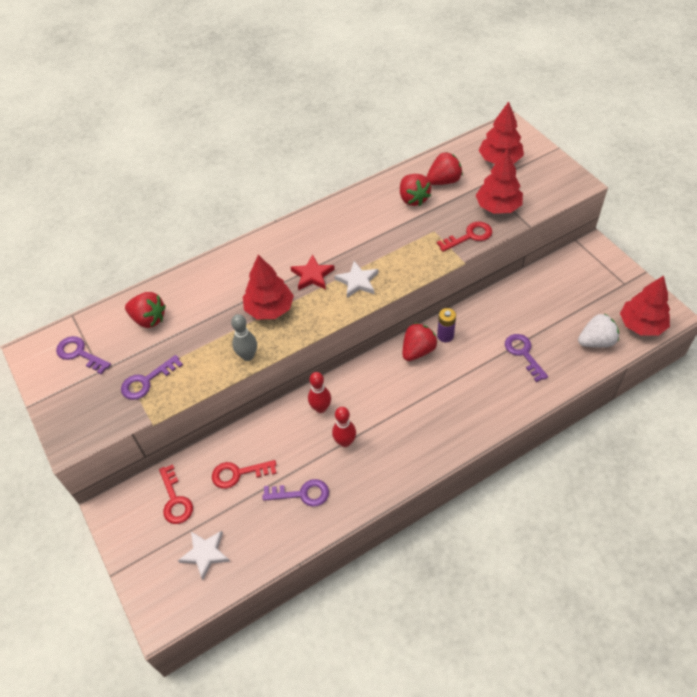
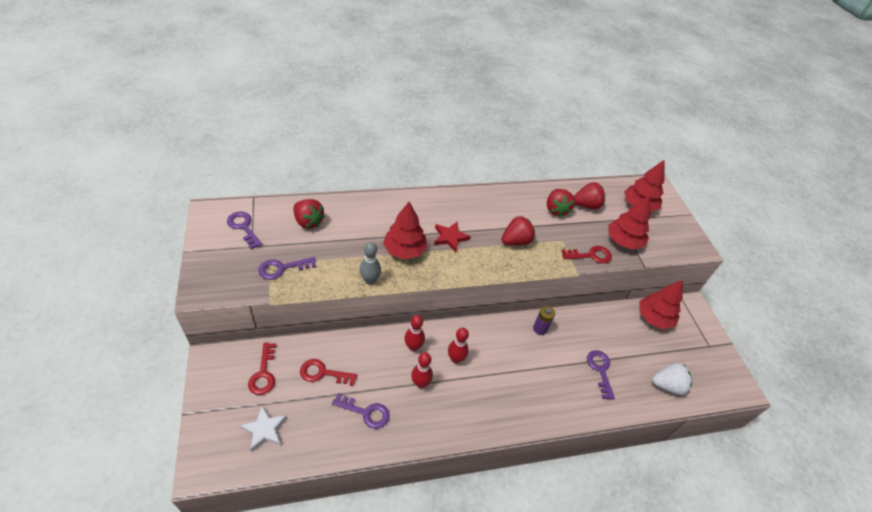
camera: 10 degrees right, 5 degrees down
white star [334,261,378,298] -> none
red strawberry [403,323,437,361] -> red strawberry moved to [501,216,535,245]
red tree [620,276,670,336] -> red tree moved to [639,280,683,329]
none -> red bowling pin [448,328,469,363]

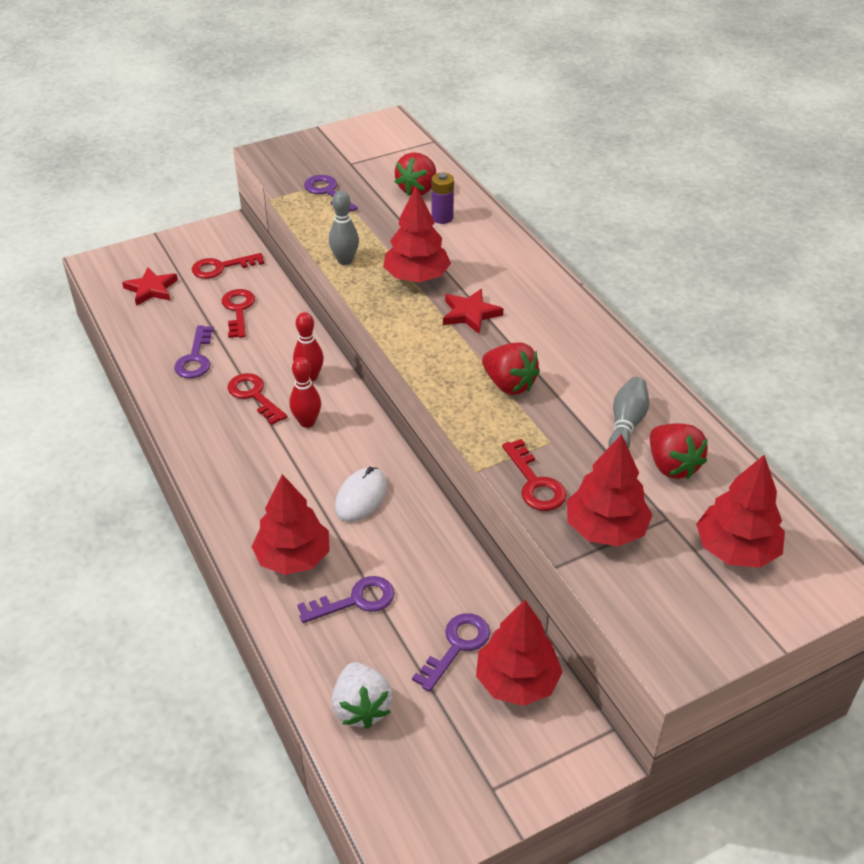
camera: 80 degrees right, 5 degrees down
purple key [227,211,262,249] -> purple key moved to [412,613,490,692]
white star [240,406,287,452] -> red star [122,267,178,306]
red bowling pin [411,352,433,388] -> red key [227,373,287,425]
purple battery [533,306,555,335] -> purple battery moved to [431,173,454,224]
red strawberry [547,189,575,217] -> grey bowling pin [608,377,649,449]
none -> red tree [251,474,330,575]
none -> white mouse [335,467,387,522]

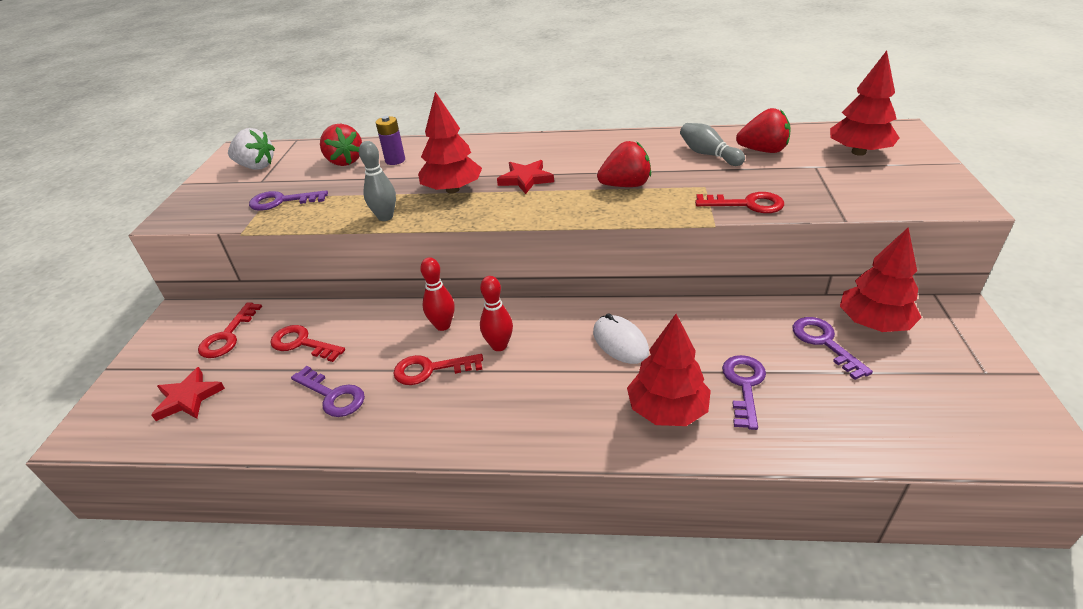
camera: 55 degrees left, 5 degrees down
white strawberry [332,662,393,729] -> white strawberry moved to [228,128,275,170]
red tree [567,434,652,547] -> none

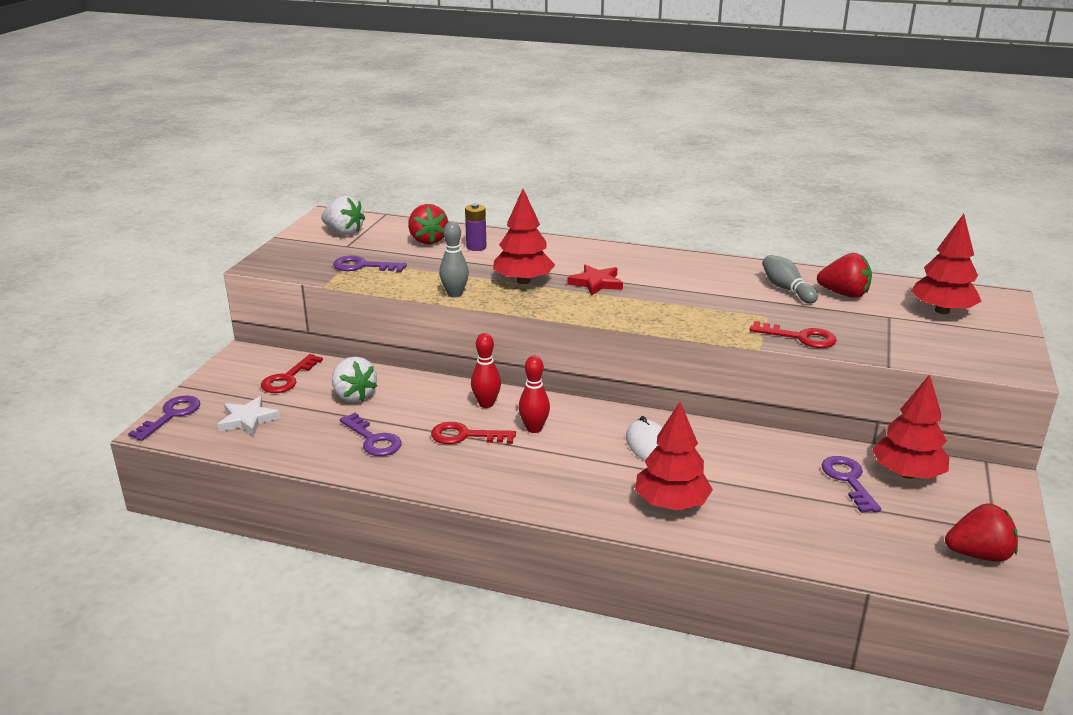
camera: 10 degrees right, 10 degrees down
red star [151,367,225,421] -> white star [217,396,280,436]
red key [270,325,345,362] -> white strawberry [332,357,377,402]
red strawberry [597,141,651,187] -> red strawberry moved to [945,503,1018,562]
purple key [722,355,766,430] -> purple key moved to [128,395,200,441]

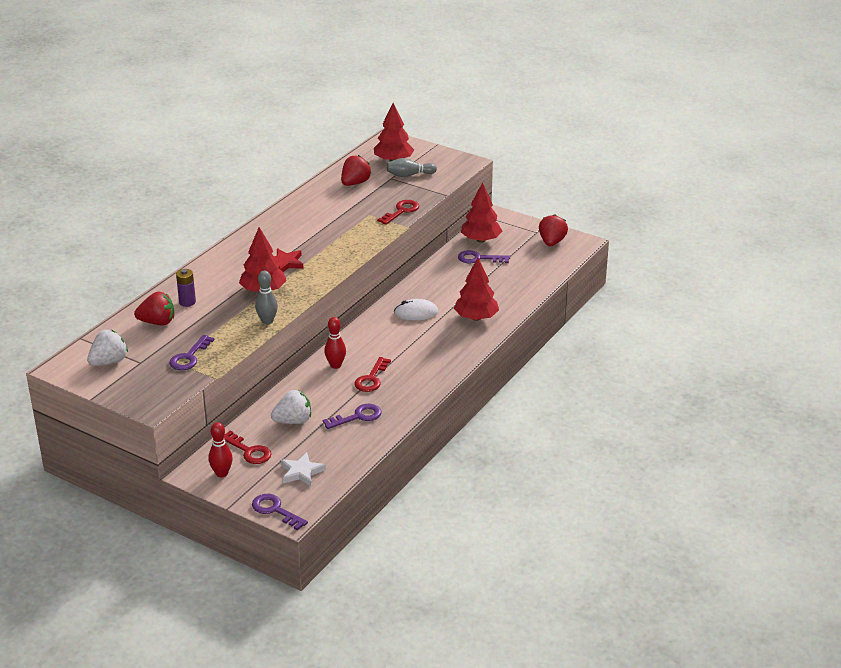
camera: 75 degrees left, 5 degrees up
red bowling pin [518,356,550,433] -> red bowling pin moved to [209,422,233,477]
grey bowling pin [762,255,818,304] -> grey bowling pin moved to [387,158,437,177]

